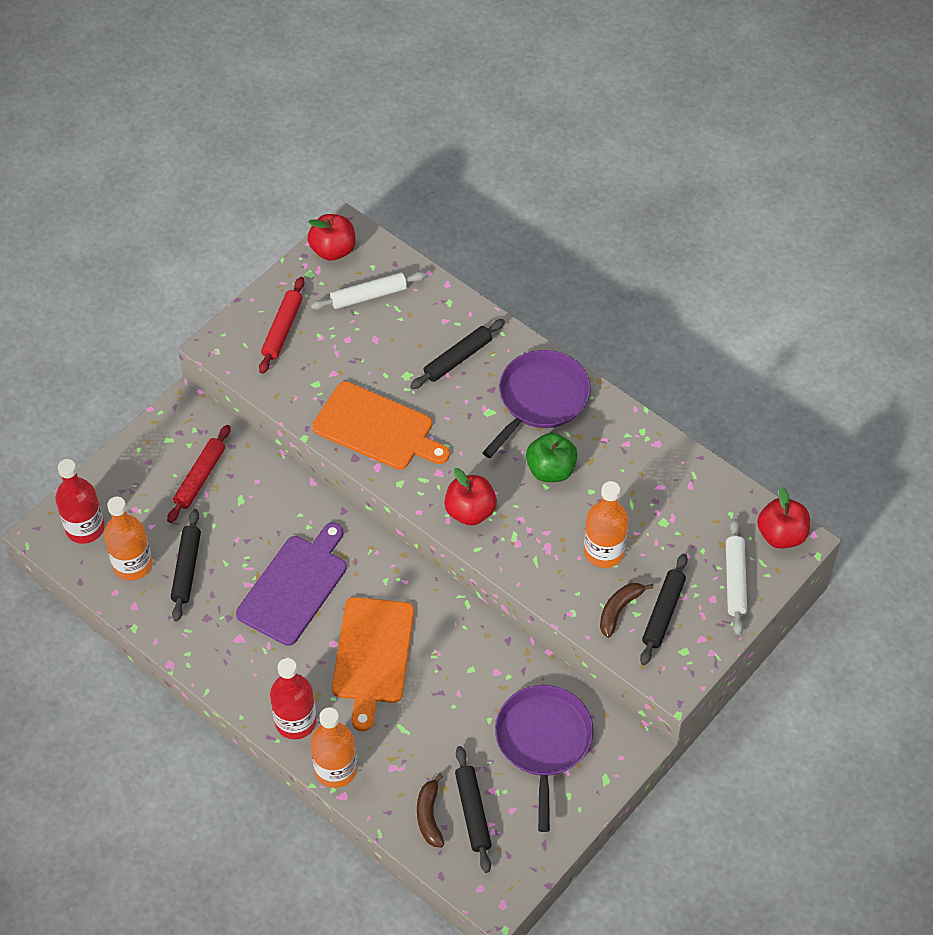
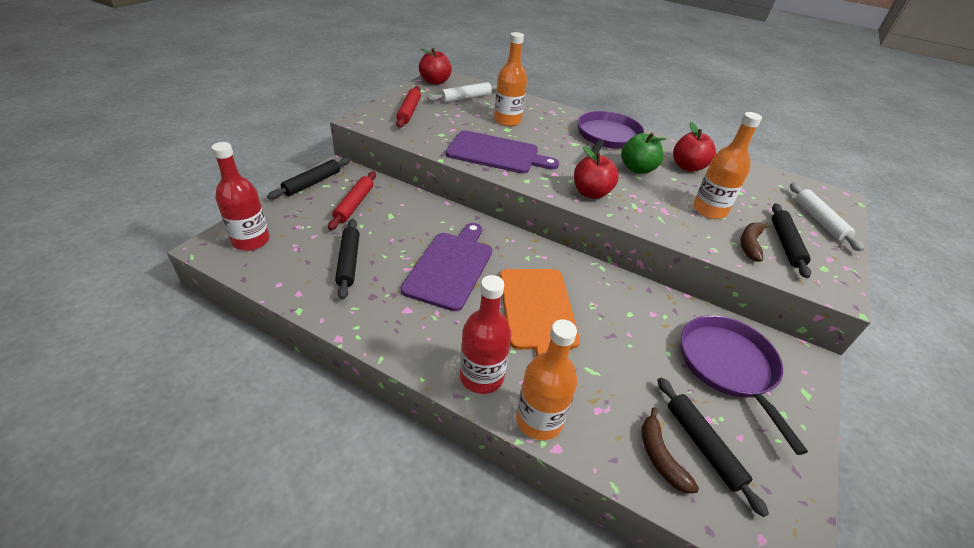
camera: 15 degrees left, 15 degrees down
orange bottle [104,497,152,581] -> orange bottle moved to [494,32,527,126]
orange cutting board [312,381,450,470] -> purple cutting board [446,130,559,174]
black rolling pin [410,319,505,389] -> black rolling pin moved to [267,157,351,199]
red apple [757,487,810,549] -> red apple moved to [673,122,716,172]

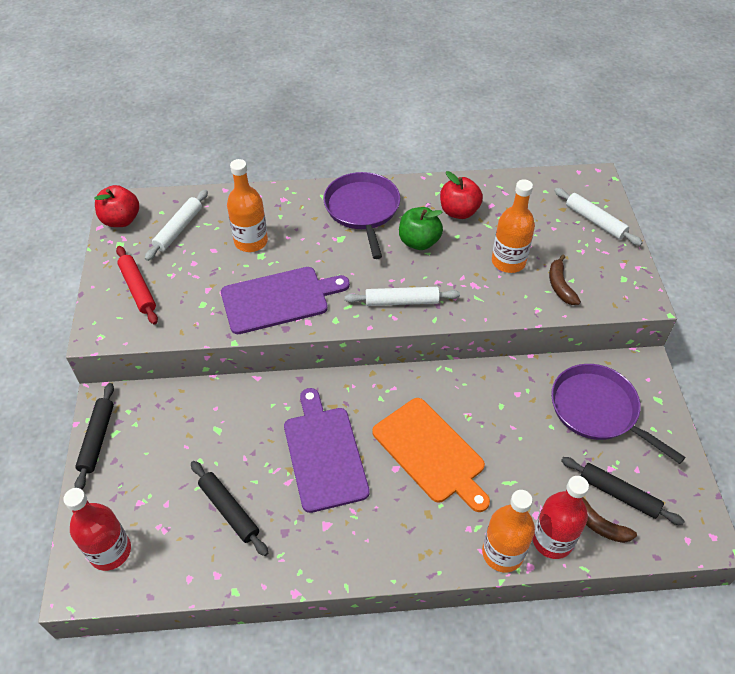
camera: 30 degrees left, 10 degrees up
red rolling pin [328,171,376,230] -> none
red bottle [460,275,511,394] -> red bottle moved to [532,476,589,559]
red apple [574,146,619,199] -> white rolling pin [345,287,460,306]
black rolling pin [772,203,811,278] -> none

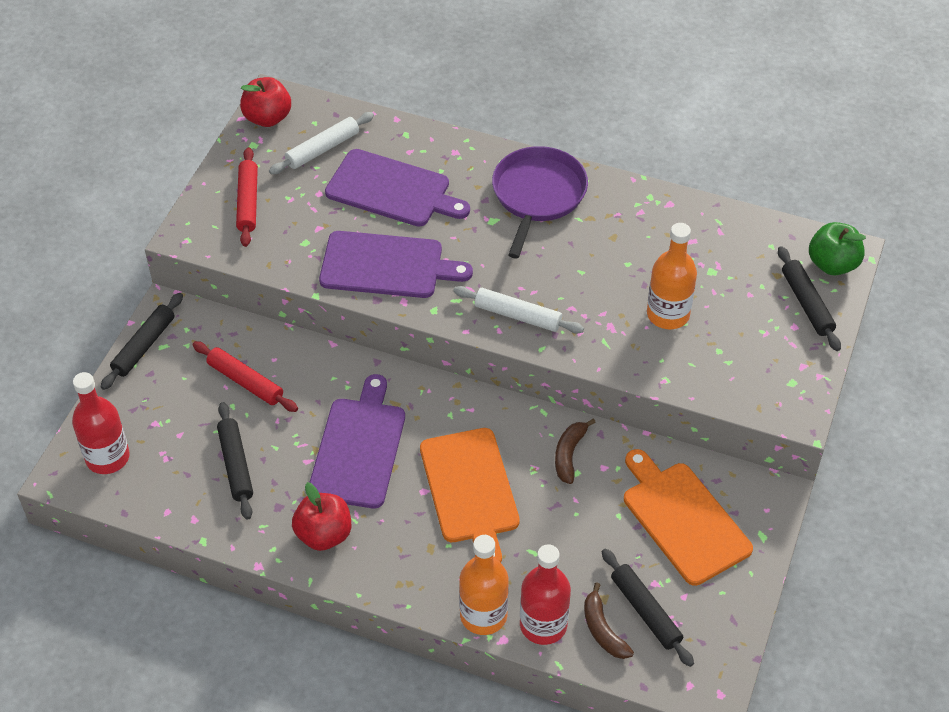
camera: 25 degrees right, 0 degrees up
orange bottle [227,159,268,252] -> purple cutting board [325,149,470,227]
green apple [399,207,443,250] -> green apple moved to [809,222,866,275]
red apple [440,171,483,219] -> red apple moved to [292,482,351,551]
brown banana [549,255,581,305] -> brown banana moved to [555,418,596,484]
purple pan [551,364,685,464] -> orange cutting board [624,449,753,586]
white rolling pin [554,188,643,246] -> black rolling pin [778,246,841,351]
none -> red rolling pin [192,341,298,412]

